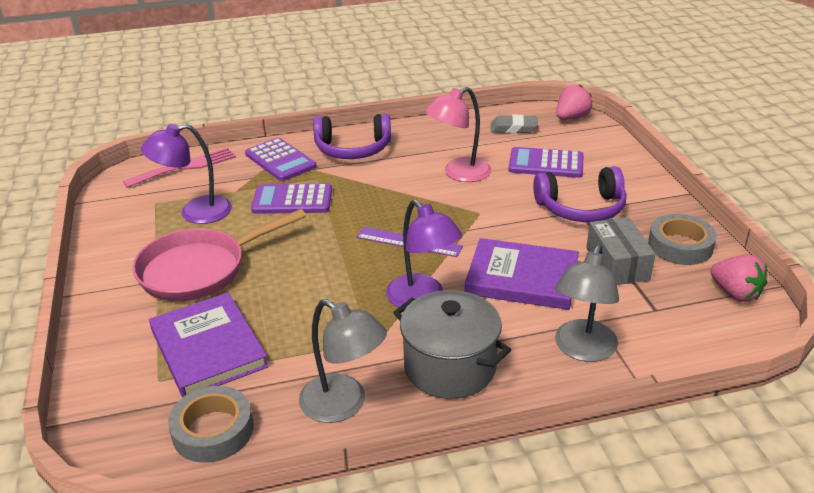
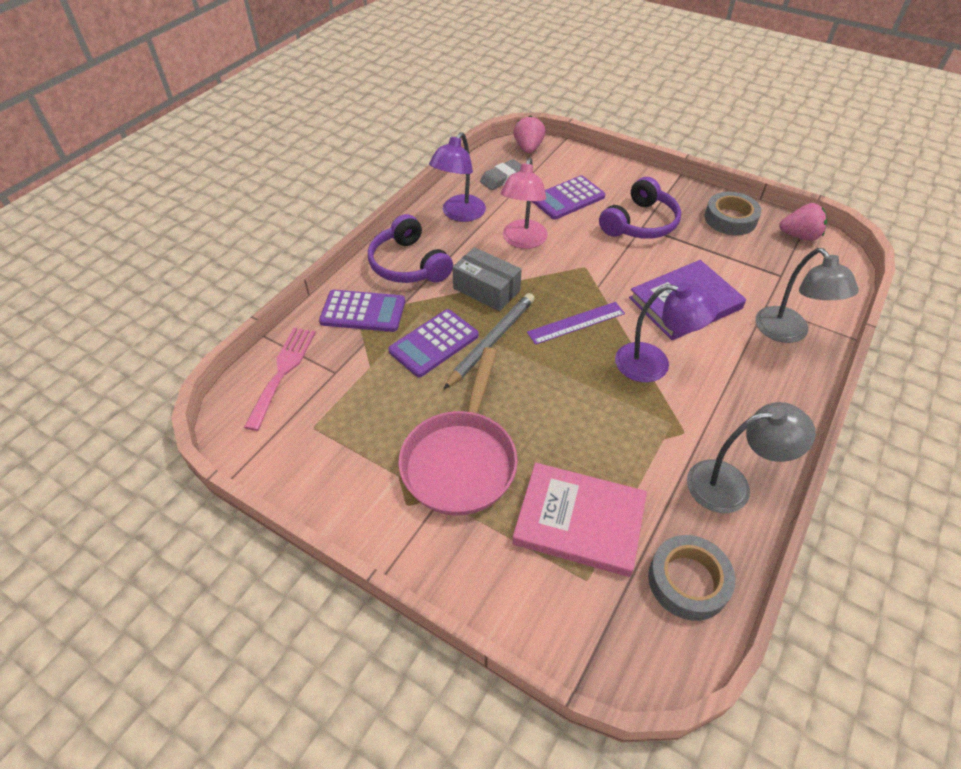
camera: 45 degrees left, 15 degrees up
purple lamp [141,124,232,224] -> purple lamp moved to [429,132,486,222]
purple book [149,292,269,398] -> pink book [512,463,647,577]
purple headphones [313,114,391,159] -> purple headphones turned 105 degrees clockwise [368,214,453,283]
grey pot [393,290,511,399] -> none
grey box [586,217,655,285] -> grey box moved to [452,247,522,311]
none -> grey pencil [444,293,535,389]

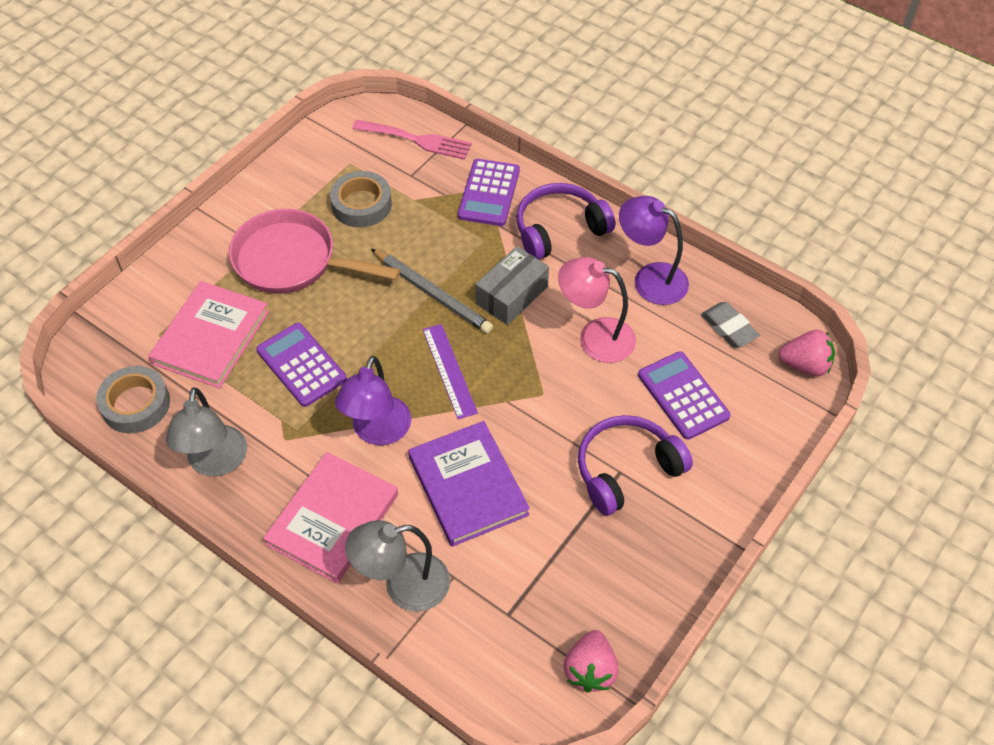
camera: 95 degrees right, 5 degrees up
purple calculator [388,309,479,377] -> purple calculator moved to [256,323,347,407]
purple headphones [599,177,681,239] -> purple headphones turned 105 degrees clockwise [578,415,693,516]
grey tape [704,192,761,235] -> grey tape moved to [330,171,392,228]
none -> pink book [263,452,398,584]

